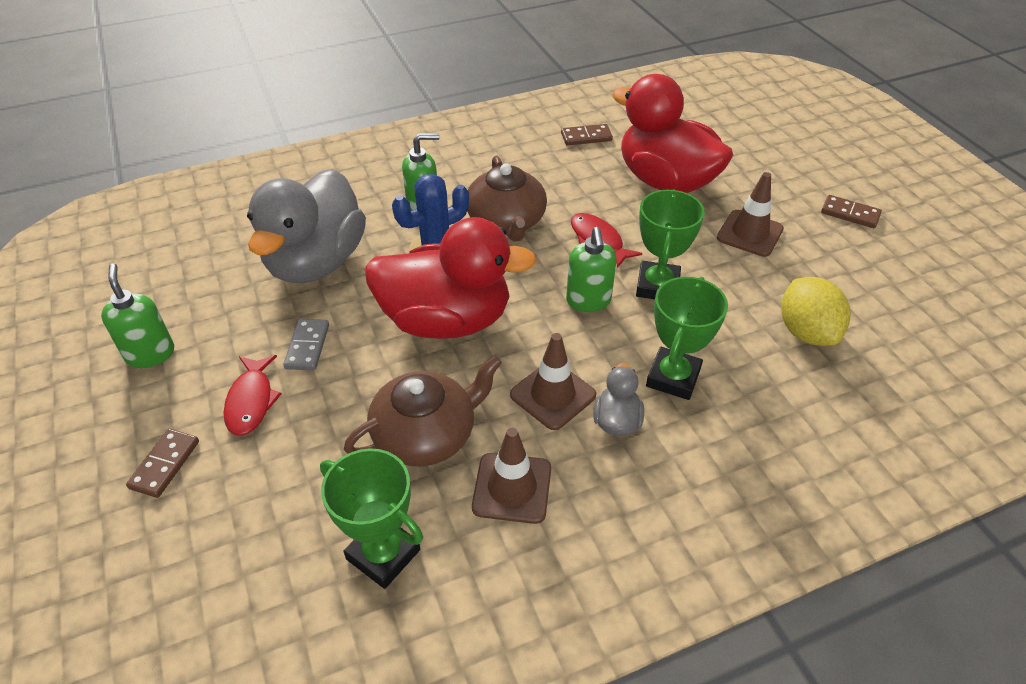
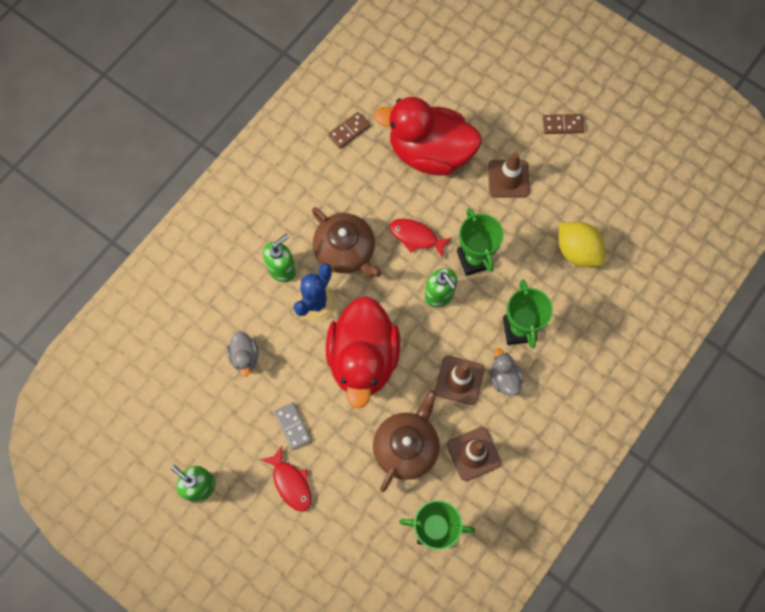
camera: 30 degrees left, 25 degrees up
brown domino [126,429,199,498] -> none
grey duck [247,169,366,283] -> grey duck [227,331,259,377], size x0.43
red duck [365,217,537,339] -> red duck turned 120 degrees clockwise [326,296,400,409]

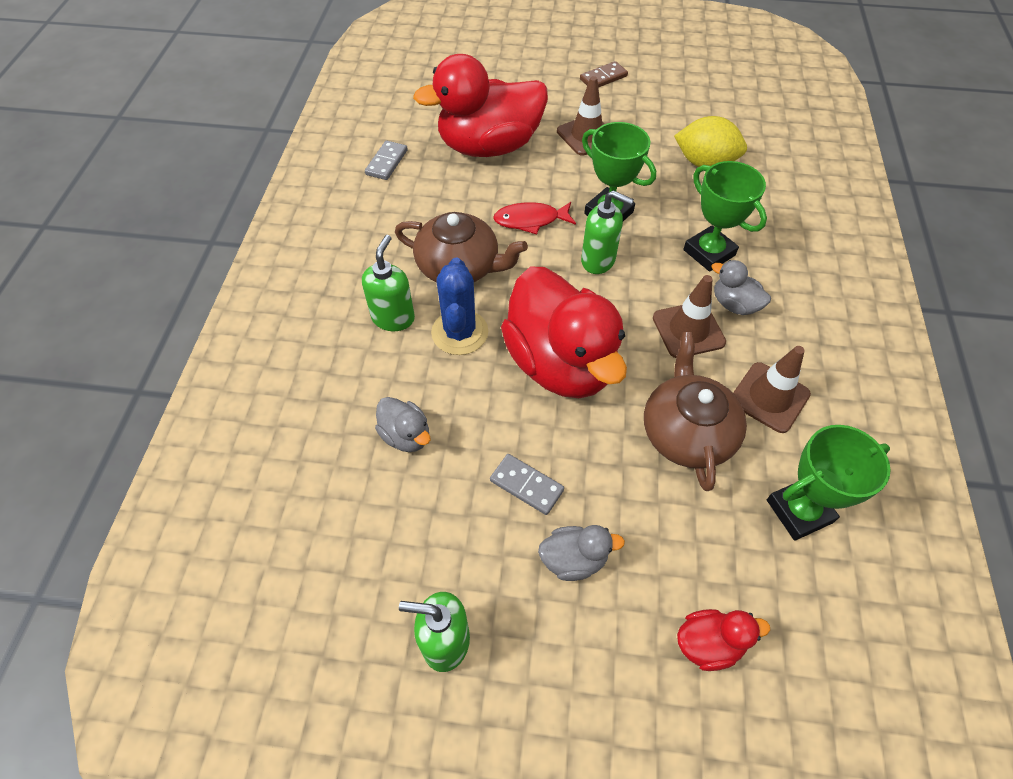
camera: 30 degrees left, 15 degrees down
red fish [260,446,312,512] -> grey duck [538,525,625,581]
brown domino [328,112,370,149] -> grey domino [365,141,408,180]
none -> red duck [677,609,770,671]

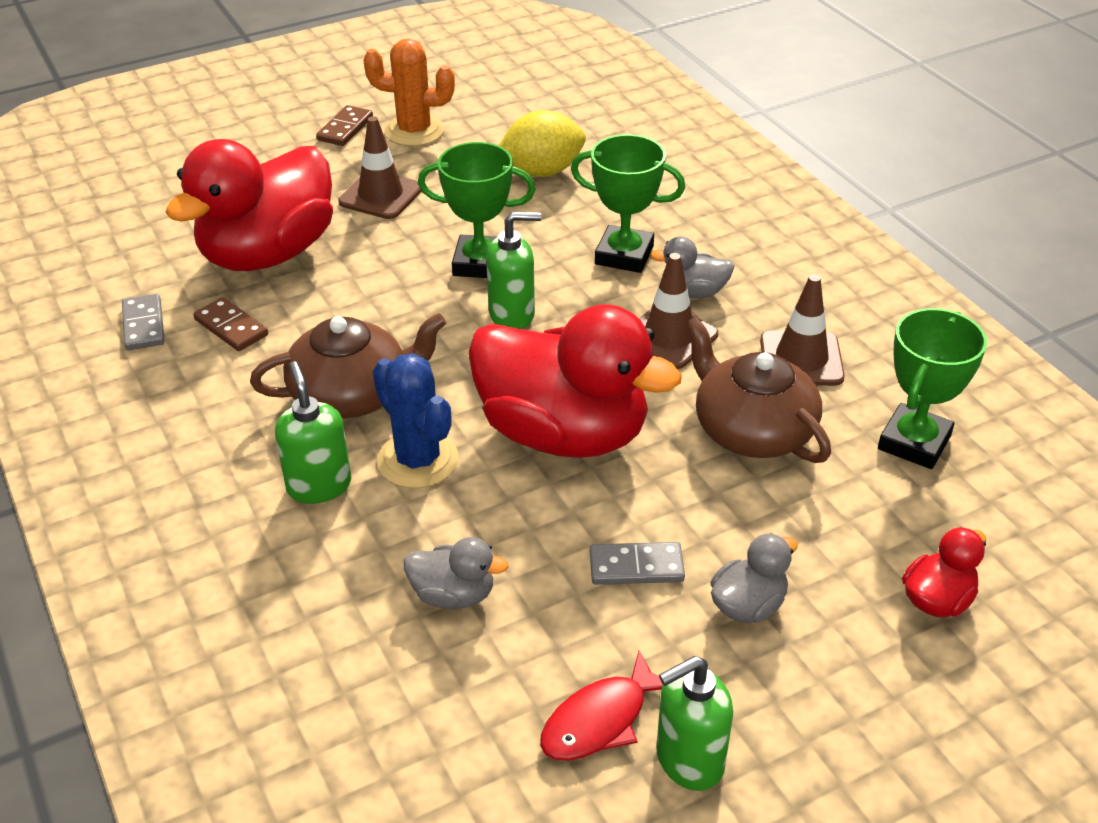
camera: 35 degrees left, 15 degrees down
red fish [493,202,576,234] -> red fish moved to [540,651,663,761]
none -> brown domino [193,297,268,351]
none -> orange cactus [363,39,455,146]

